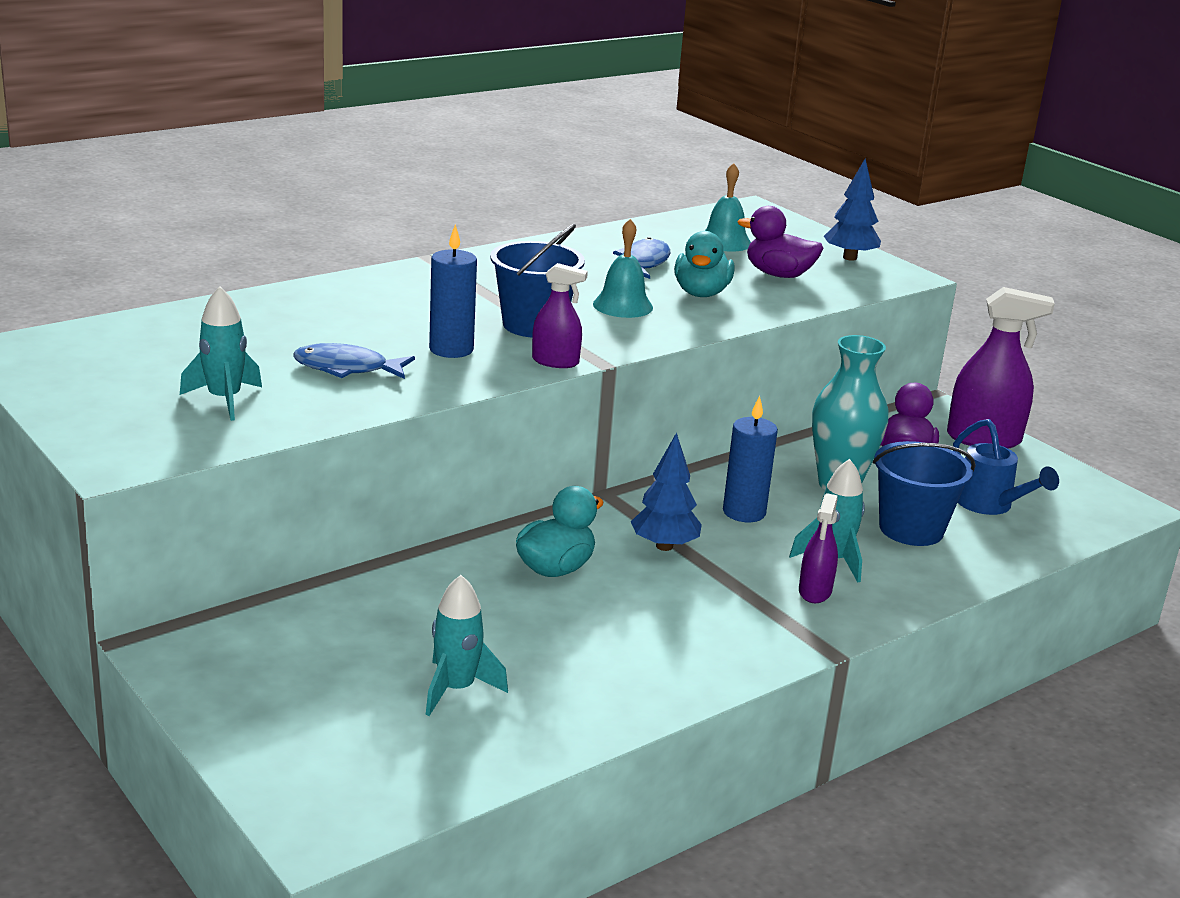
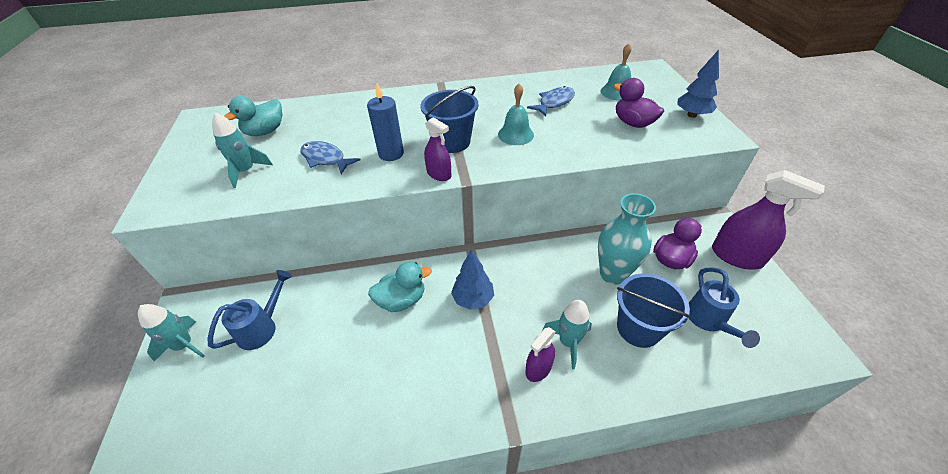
camera: 30 degrees right, 20 degrees up
turquoise rocket [426,575,508,716] -> turquoise rocket moved to [138,304,205,361]
turquoise duck [674,231,734,297] -> turquoise duck moved to [224,96,282,136]
blue candle [723,395,778,522] -> none
none -> blue watering can [208,270,292,350]

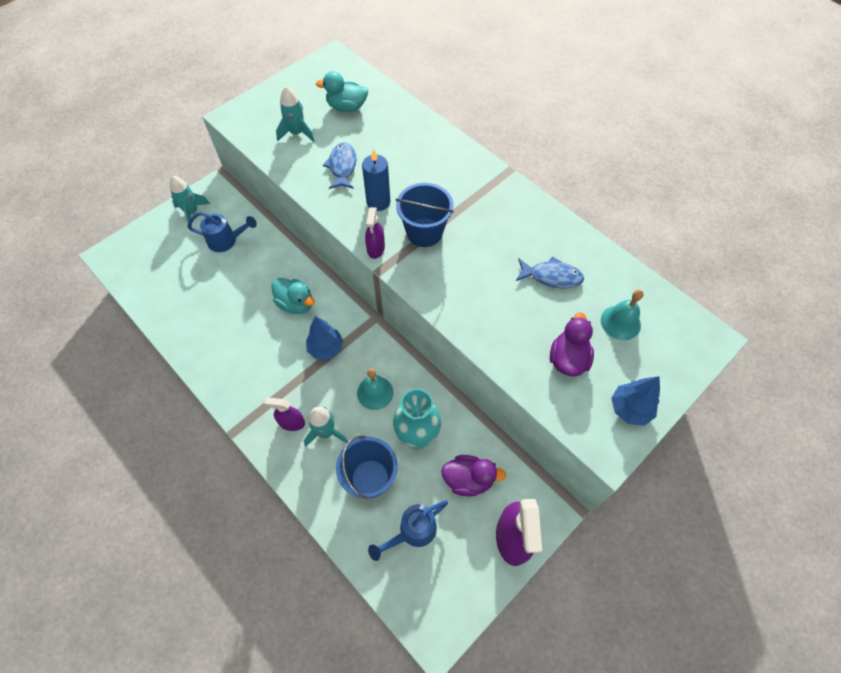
camera: 55 degrees right, 15 degrees up
turquoise bell [498,84,534,145] -> turquoise bell moved to [357,369,393,410]

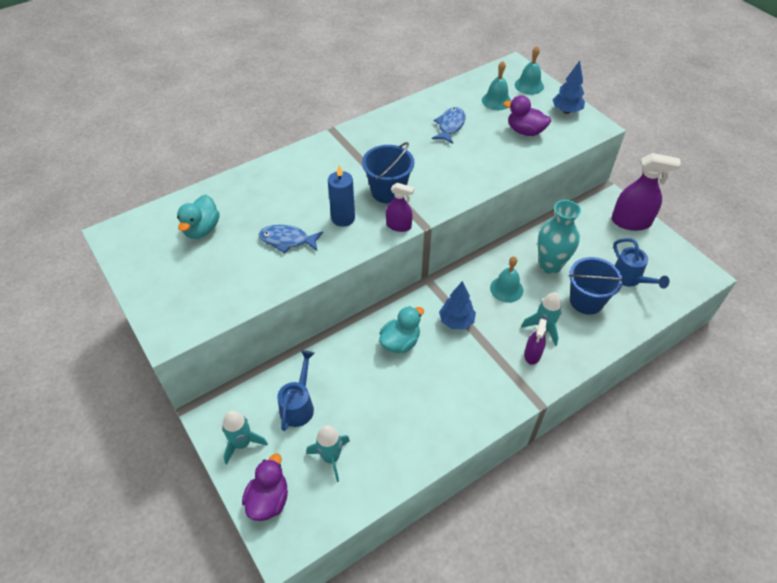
camera: 80 degrees left, 10 degrees down
turquoise rocket [276,87,315,142] -> turquoise rocket moved to [306,425,350,482]
purple duck [441,455,507,497] -> purple duck moved to [242,453,288,521]
none -> turquoise bell [515,46,544,95]

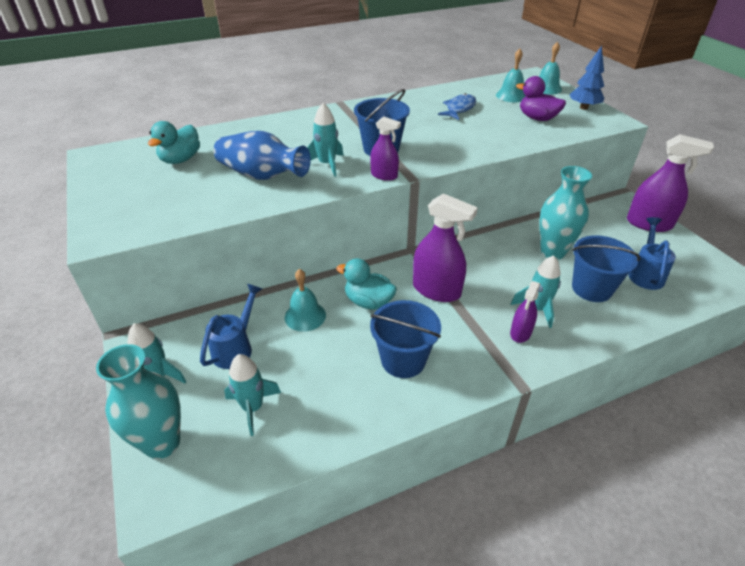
camera: 10 degrees right, 10 degrees down
purple duck [242,453,288,521] -> turquoise vase [96,344,181,459]
blue fish [259,225,323,253] -> blue vase [213,131,311,180]
blue candle [328,165,355,227] -> turquoise rocket [307,103,344,177]
turquoise duck [379,306,424,353] -> turquoise duck turned 120 degrees counterclockwise [336,258,397,310]
blue tree [439,281,476,329] -> purple spray bottle [413,193,478,302]
turquoise bell [490,256,524,303] -> turquoise bell moved to [285,269,326,332]
blue watering can [613,238,669,289] -> blue watering can turned 150 degrees counterclockwise [628,217,676,290]
none -> blue bucket [370,300,441,378]

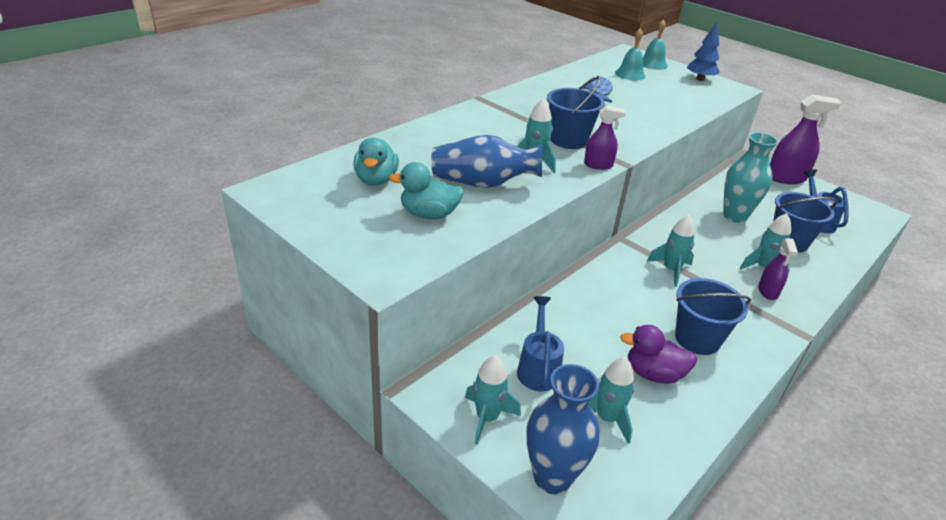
camera: 25 degrees left, 5 degrees down
turquoise vase [96,344,181,459] -> blue vase [527,364,600,494]
turquoise bell [285,269,326,332] -> none
turquoise duck [336,258,397,310] -> turquoise duck moved to [389,162,464,219]
purple spray bottle [413,193,478,302] -> turquoise rocket [647,214,695,287]
purple duck [516,76,566,121] -> purple duck moved to [620,325,697,384]

